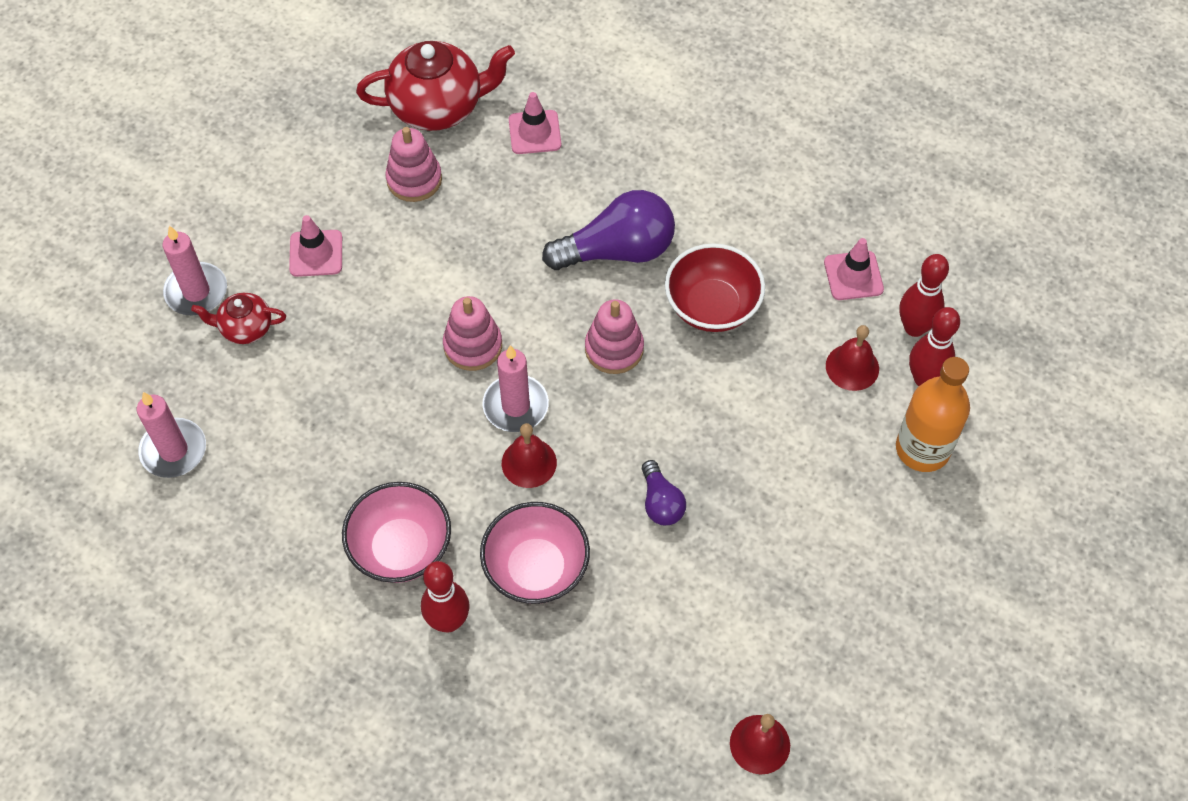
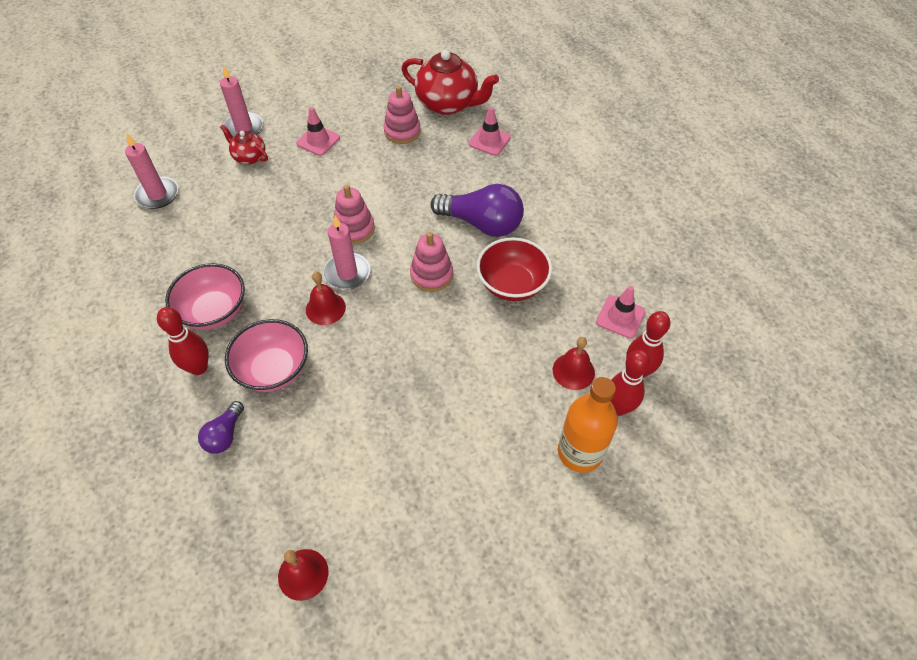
camera: 35 degrees right, 5 degrees down
purple light bulb [642,460,686,525] -> purple light bulb moved to [198,401,244,454]

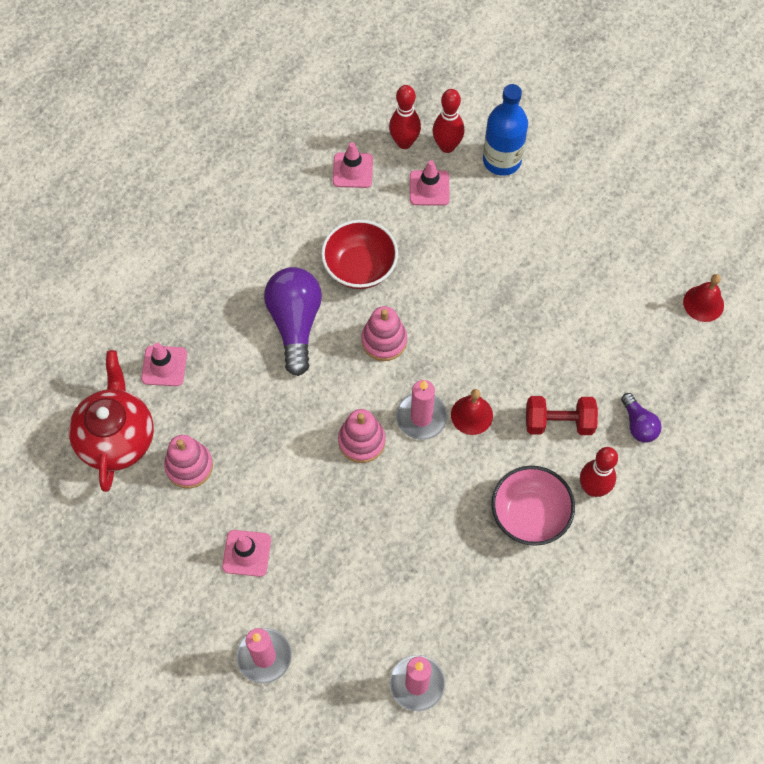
camera: 115 degrees left, 10 degrees up
purple light bulb [198,401,244,454] -> purple light bulb turned 75 degrees clockwise [621,393,662,442]
red teapot [220,125,268,164] -> none
pink bowl [225,319,308,392] -> red dumbbell [526,396,598,435]
red bell [553,337,595,390] -> pink traffic cone [410,160,450,206]
orange bottle [558,377,618,473] -> blue bottle [483,84,528,176]

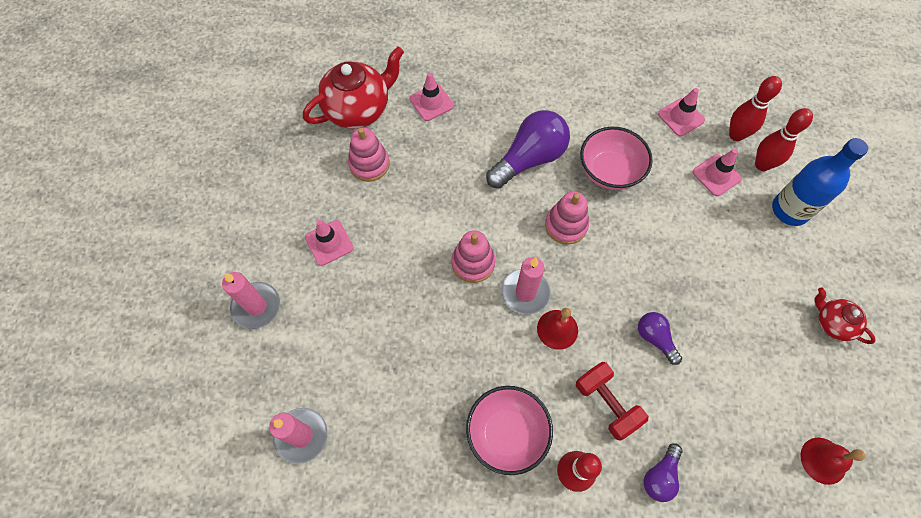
camera: 55 degrees right, 0 degrees up
red bowl [321,220,398,289] -> pink bowl [580,127,653,190]
none -> purple light bulb [638,312,682,365]
none -> red teapot [814,287,876,344]

